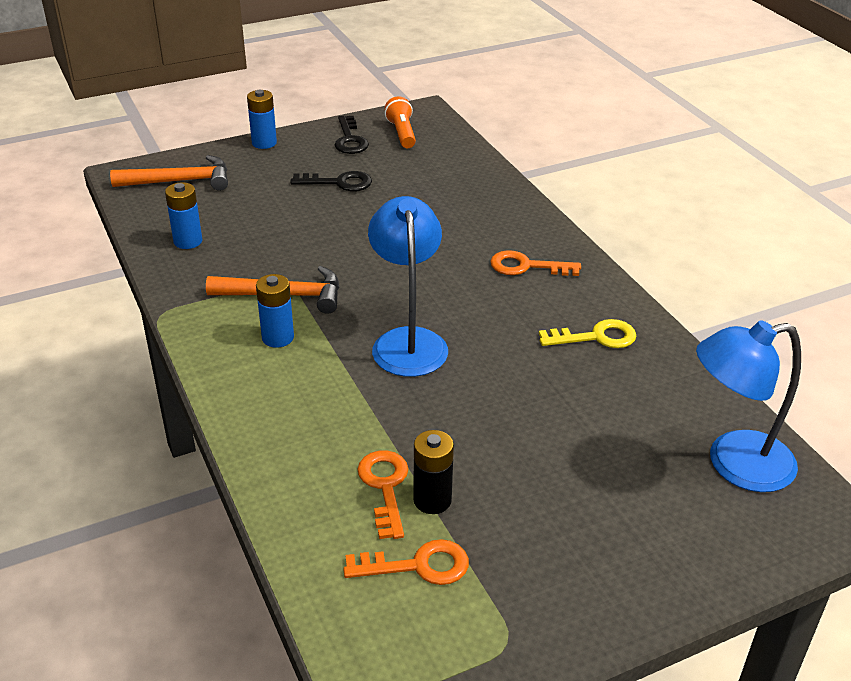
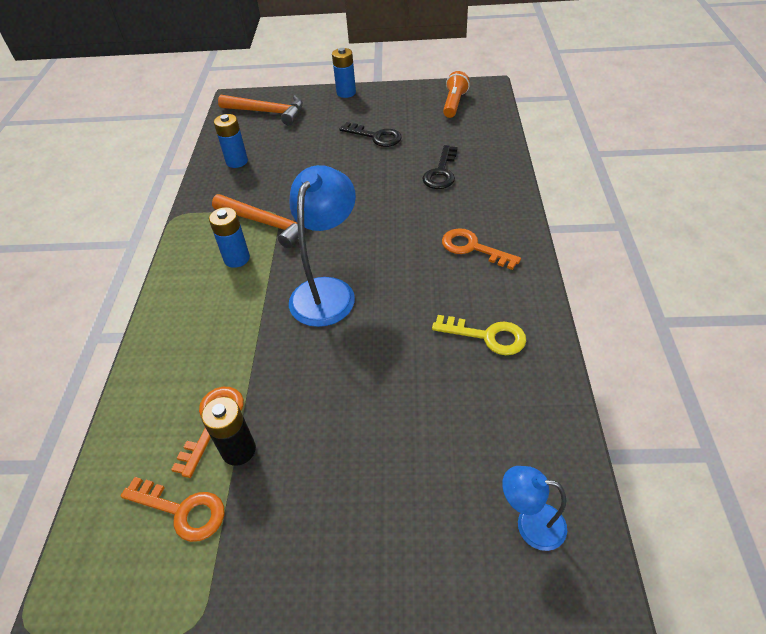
camera: 30 degrees right, 10 degrees up
black key [335,116,369,154] -> black key moved to [422,145,458,189]
blue lamp [696,320,801,492] -> blue lamp [502,466,567,551], size x0.53

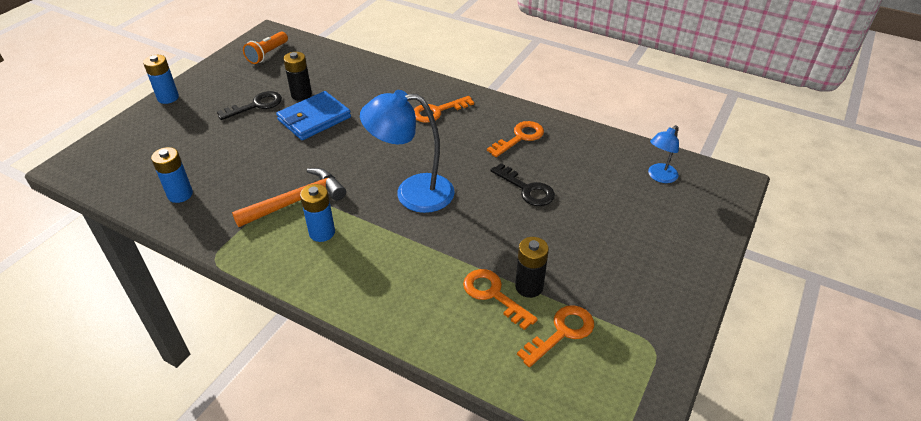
camera: 65 degrees left, 5 degrees down
orange hammer [218,95,303,125] -> none
blue lamp [289,165,356,327] -> blue lamp turned 45 degrees counterclockwise [360,90,455,213]
black key [422,145,458,189] -> black key moved to [491,163,555,206]
yellow key [432,315,526,355] -> orange key [487,121,544,157]
orange flashlight [443,71,470,118] -> orange flashlight turned 105 degrees counterclockwise [243,31,288,64]
none -> blue wallet [276,91,351,140]
none -> black battery [283,52,312,101]

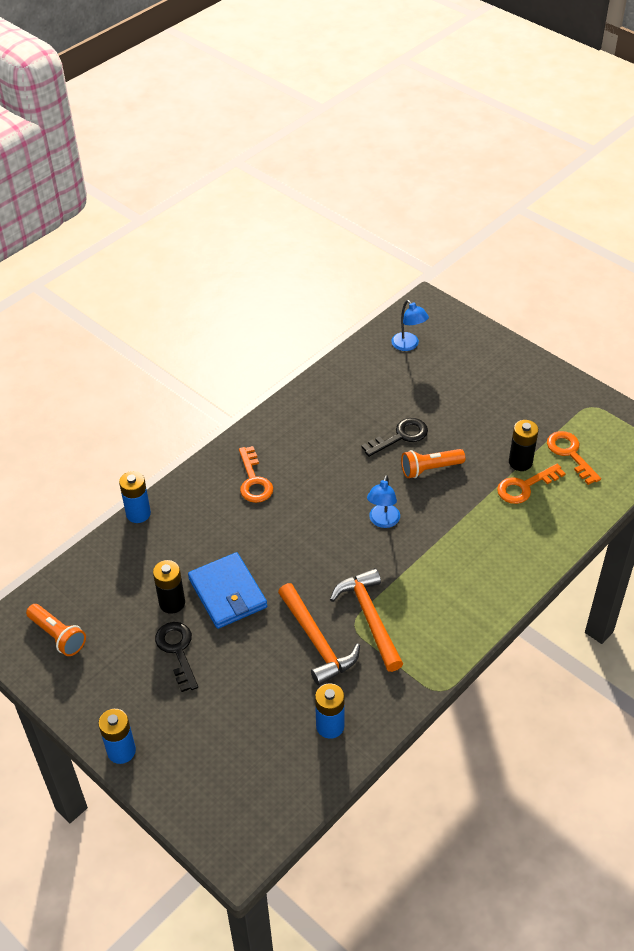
camera: 75 degrees left, 5 degrees up
blue battery [300,184,335,242] -> blue battery moved to [119,471,151,523]
blue lamp [360,90,455,213] -> blue lamp [367,475,400,528], size x0.53
orange key [487,121,544,157] -> none
none -> orange hammer [278,583,360,686]
none -> orange flashlight [401,449,465,478]

